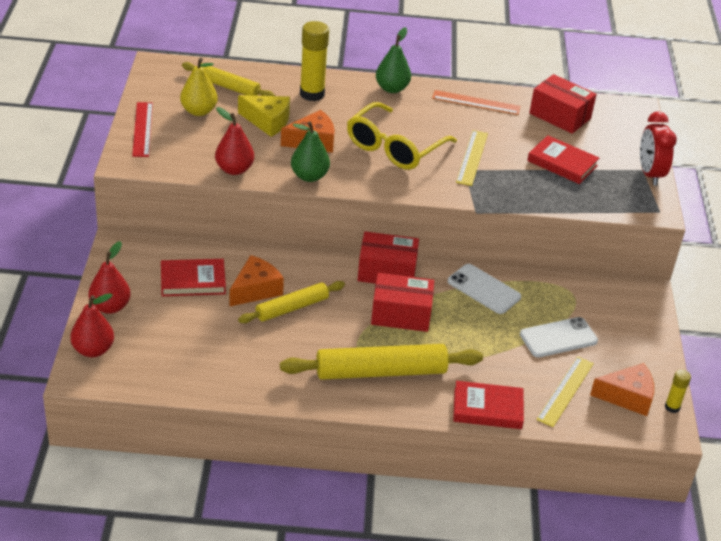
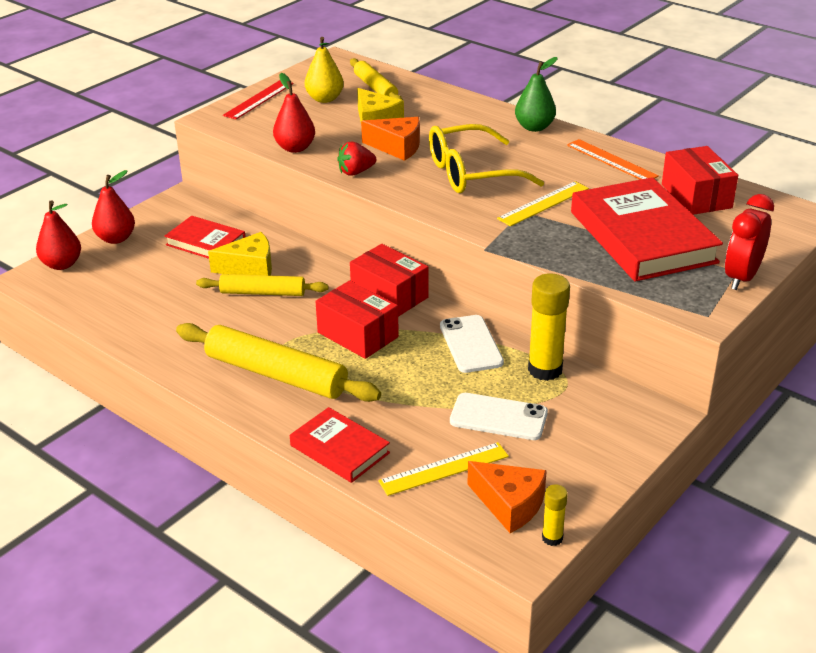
camera: 40 degrees right, 5 degrees down
orange cheese [230,255,284,306] -> yellow cheese [208,232,272,276]
green pear [291,121,330,182] -> red strawberry [337,142,376,176]
yellow glue stick [300,21,329,101] -> yellow glue stick moved to [528,273,570,381]
red book [527,135,599,184] -> red book [571,177,723,282], size x1.84

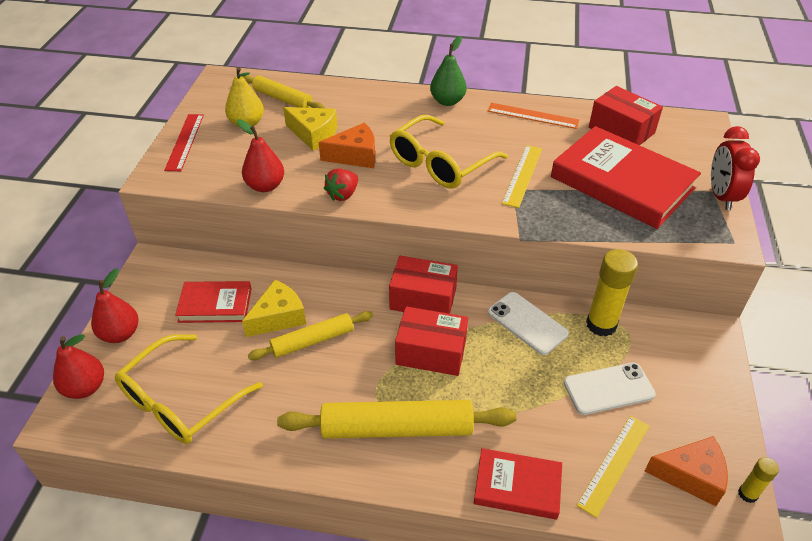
camera: 30 degrees left, 10 degrees up
none -> yellow glasses [115,334,263,444]

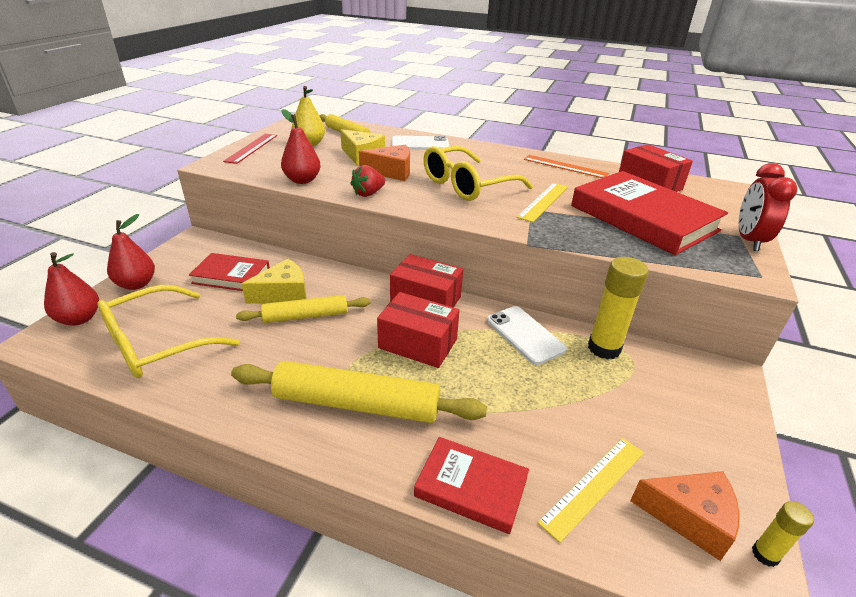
camera: 10 degrees right, 10 degrees down
green pear [430,36,467,106] -> none
white phone [564,363,656,415] -> white phone moved to [391,136,449,150]

